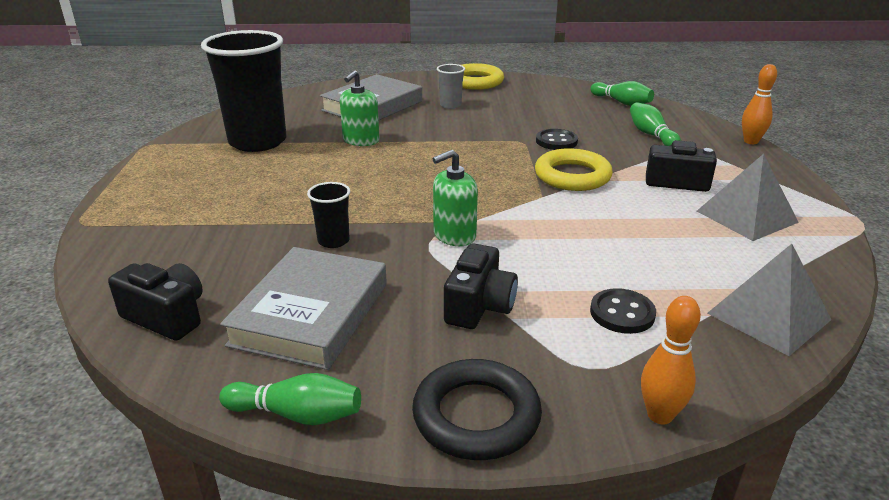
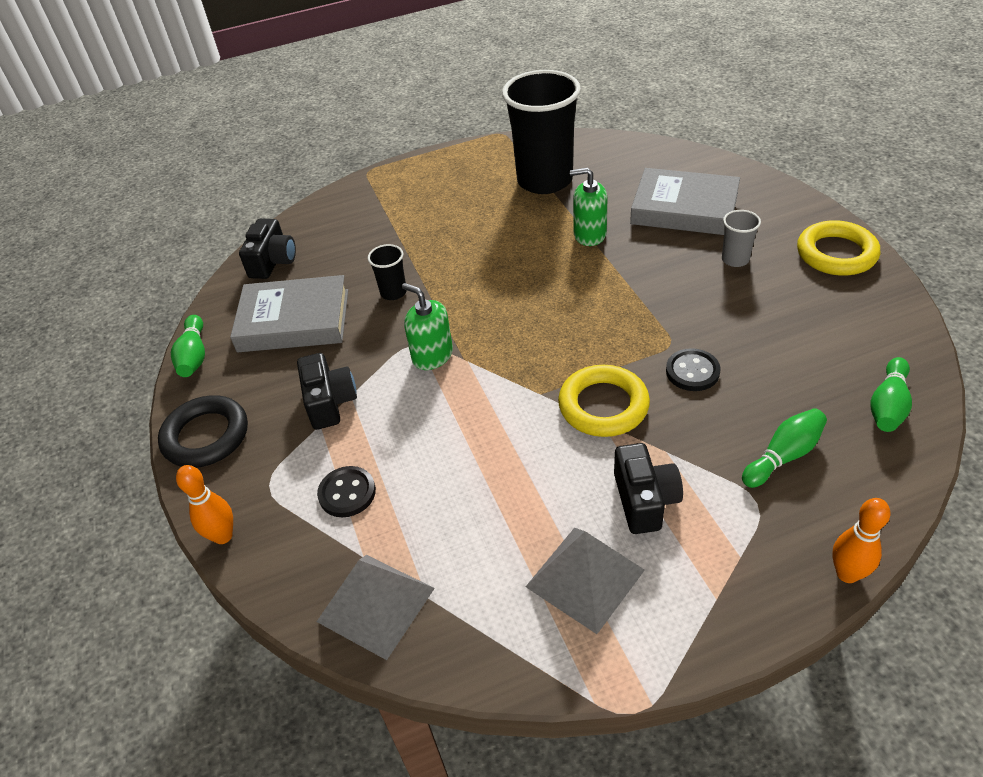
camera: 75 degrees right, 15 degrees up
black camera [444,243,518,329] -> black camera turned 105 degrees counterclockwise [297,353,357,430]

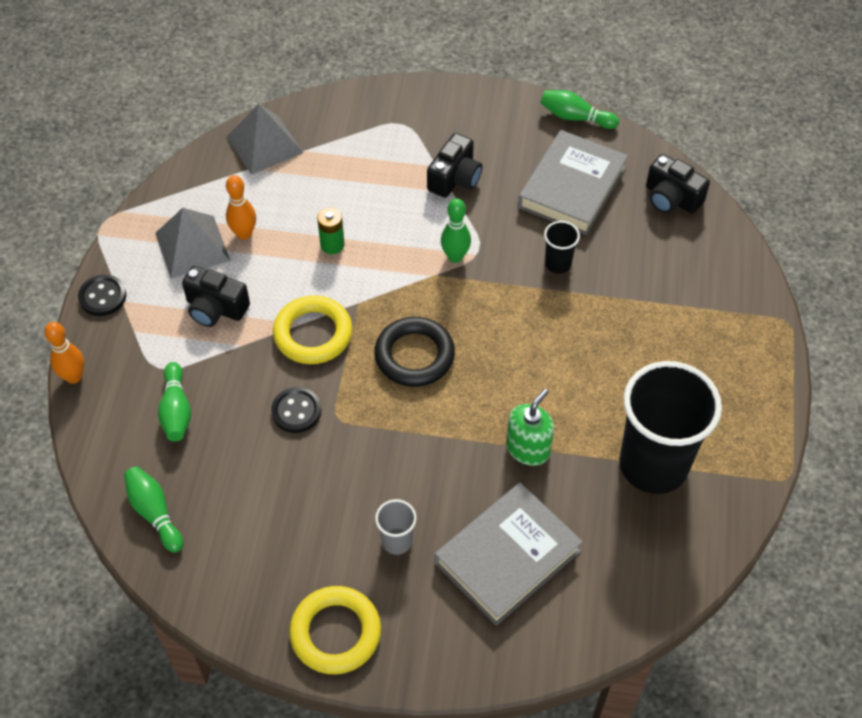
camera: 115 degrees right, 10 degrees up
black ring [158,395,248,468] -> black ring moved to [374,317,455,387]
orange bowling pin [176,465,233,544] -> orange bowling pin moved to [226,175,256,240]
black camera [297,353,357,430] -> black camera turned 75 degrees counterclockwise [427,133,482,198]
black button [317,466,376,517] -> black button moved to [78,275,126,316]
green soap dispenser [402,283,453,370] -> green bowling pin [441,198,471,263]
none -> green battery [317,208,345,254]

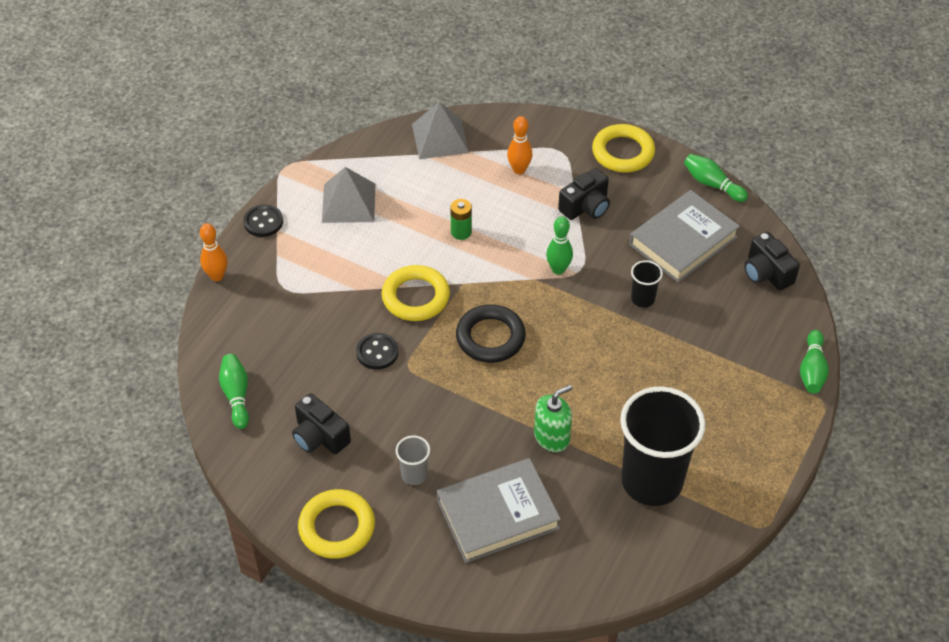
camera: 20 degrees right, 5 degrees down
green bowling pin [158,362,191,441] -> green bowling pin moved to [800,330,829,394]
black camera [182,266,250,327] -> black camera moved to [292,393,351,454]
orange bowling pin [226,175,256,240] -> orange bowling pin moved to [507,116,532,174]
none -> yellow ring [592,124,655,173]

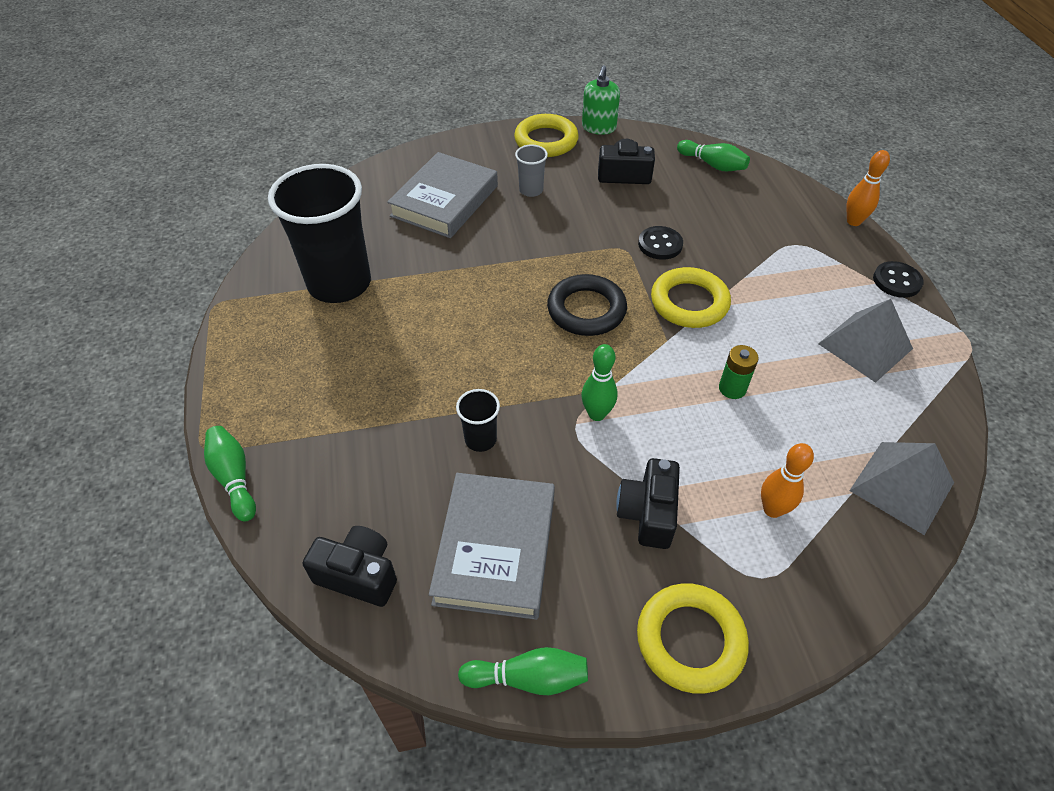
camera: 140 degrees right, 0 degrees up
green soap dispenser [534,385,572,452] -> green soap dispenser moved to [582,65,620,135]

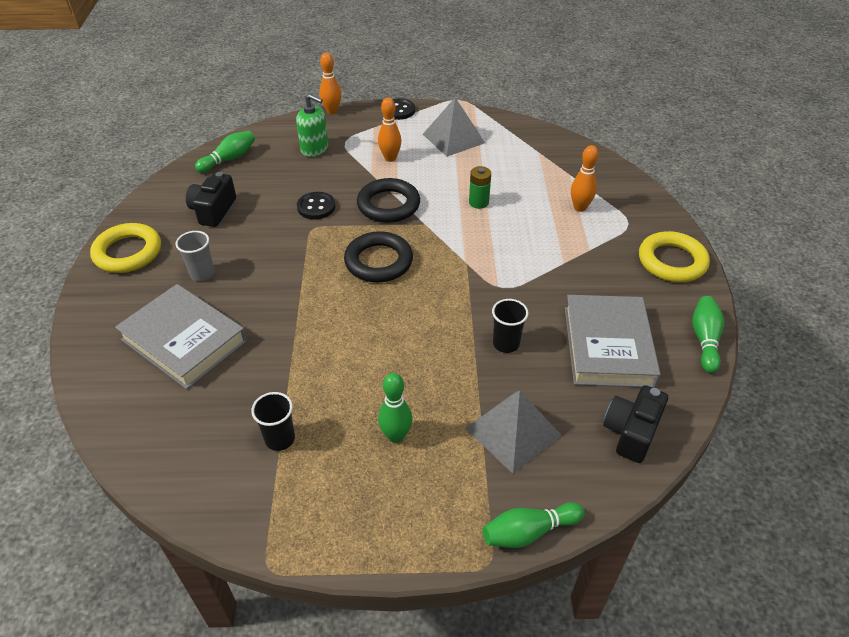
camera: 80 degrees left, 5 degrees down
black cup [268,164,371,303] -> black cup [251,392,295,451], size x0.43
grey book [429,473,555,620] -> grey book turned 75 degrees clockwise [565,295,661,388]
green bowling pin [581,344,617,421] -> green bowling pin moved to [378,373,412,443]
green soap dispenser [582,65,620,135] -> green soap dispenser moved to [296,94,328,157]
black camera [616,458,680,549] -> none
yellow ring [651,267,731,328] -> black ring [357,178,420,223]
grey pyramid [849,442,954,535] -> grey pyramid moved to [465,391,562,474]
none -> orange bowling pin [378,97,401,162]

